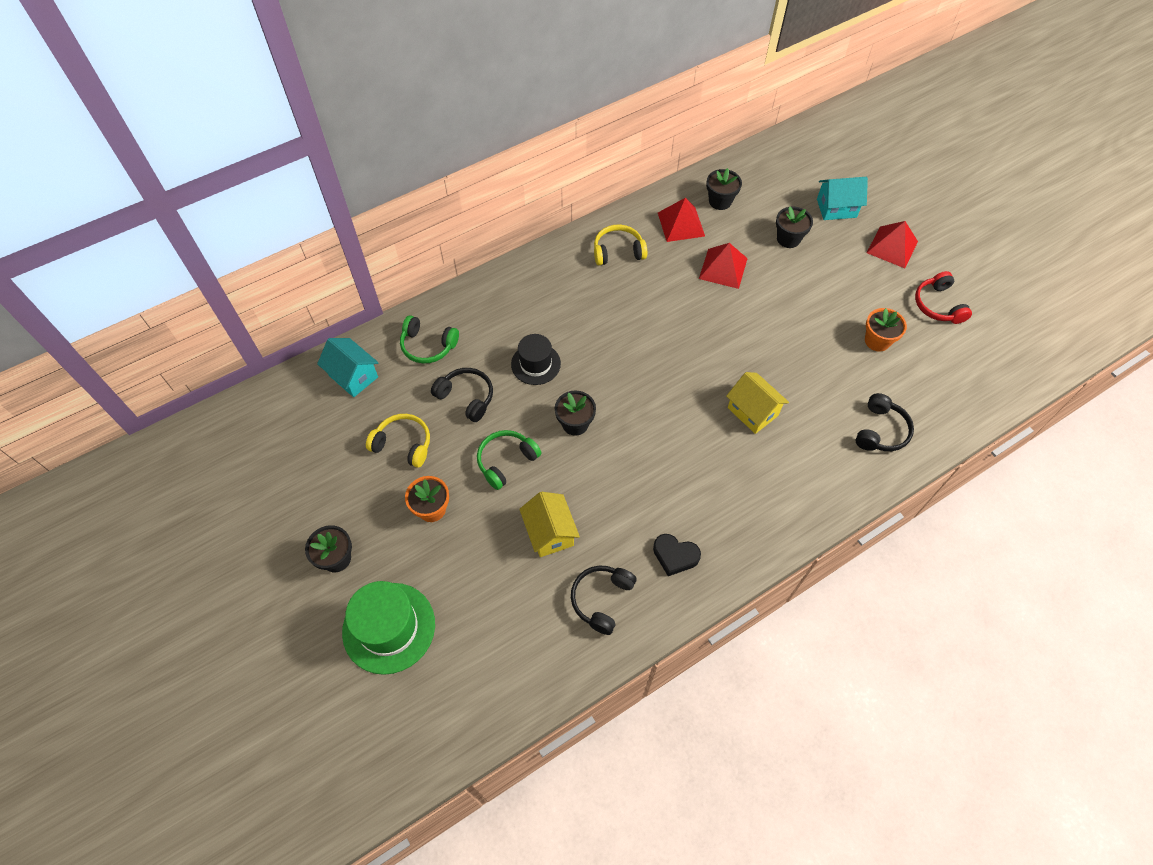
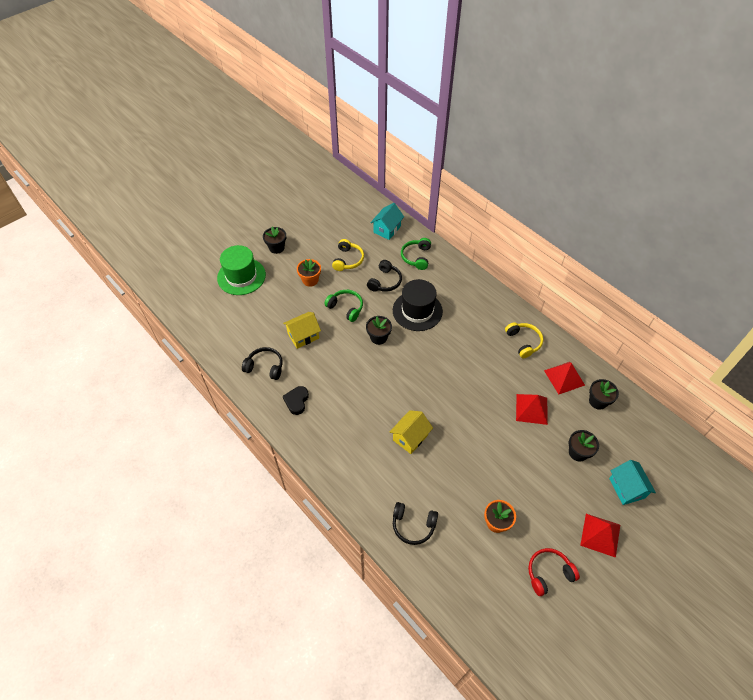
camera: 80 degrees right, 5 degrees down
black hat [511,334,561,385] -> black hat [393,279,443,331], size x1.57

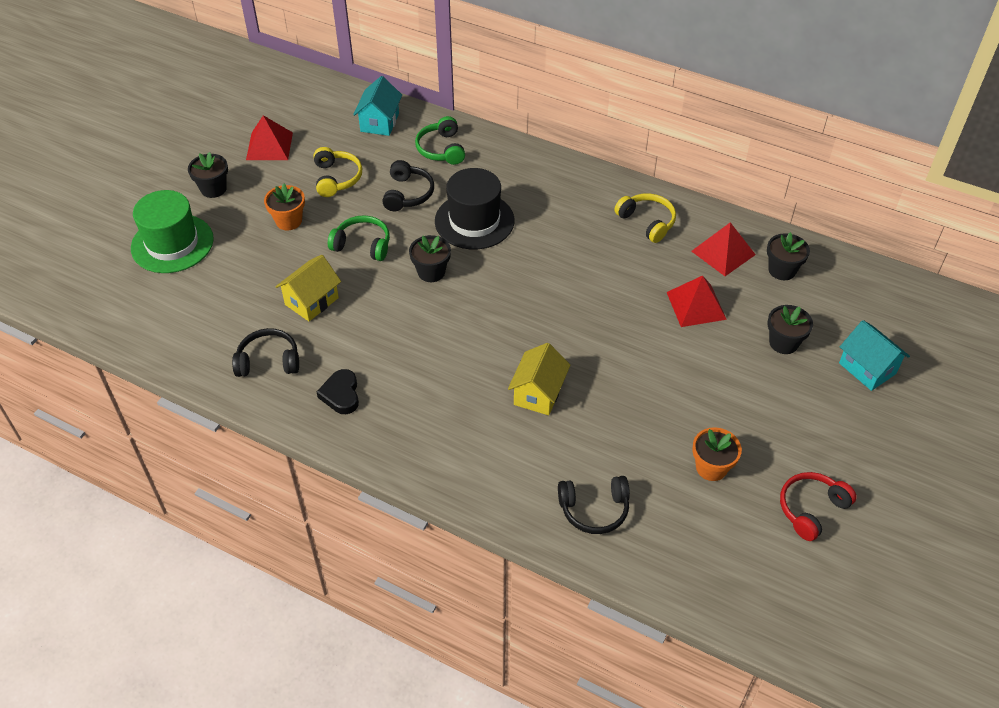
camera: 20 degrees left, 5 degrees down
red pyramid [580,514,620,558] -> red pyramid moved to [246,115,293,160]

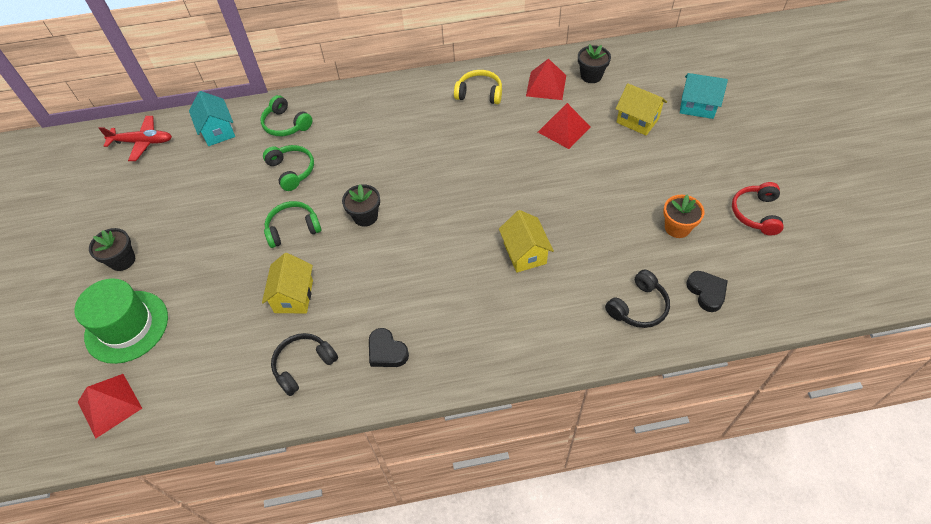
camera: 35 degrees left, 5 degrees up
red pyramid [246,115,293,160] -> red pyramid moved to [78,374,142,438]
orange flower pot [264,184,305,230] -> none
yellow headphones [314,147,362,197] -> none
black headphones [382,160,434,211] -> green headphones [263,145,314,191]
black hat [435,168,514,249] -> none
black flower pot [768,305,813,354] -> yellow house [616,83,667,136]
none -> red plane [99,116,172,161]
none -> black heart [687,271,728,312]

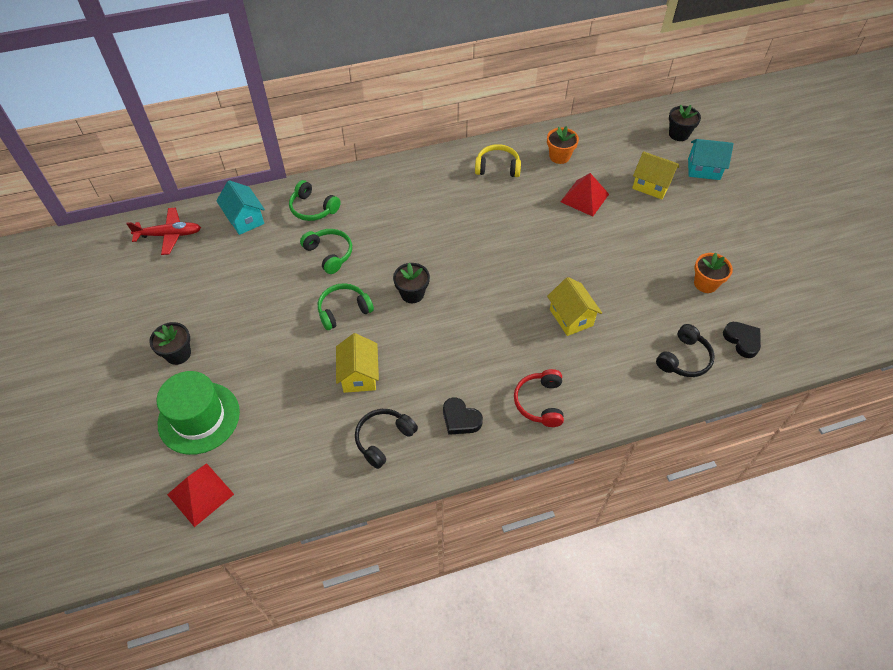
camera: 10 degrees left, 0 degrees up
red pyramid [526,58,566,100] -> orange flower pot [547,126,579,164]
black flower pot [578,44,611,83] -> black flower pot moved to [669,105,701,141]
red headphones [732,182,784,235] -> red headphones moved to [514,369,564,427]

